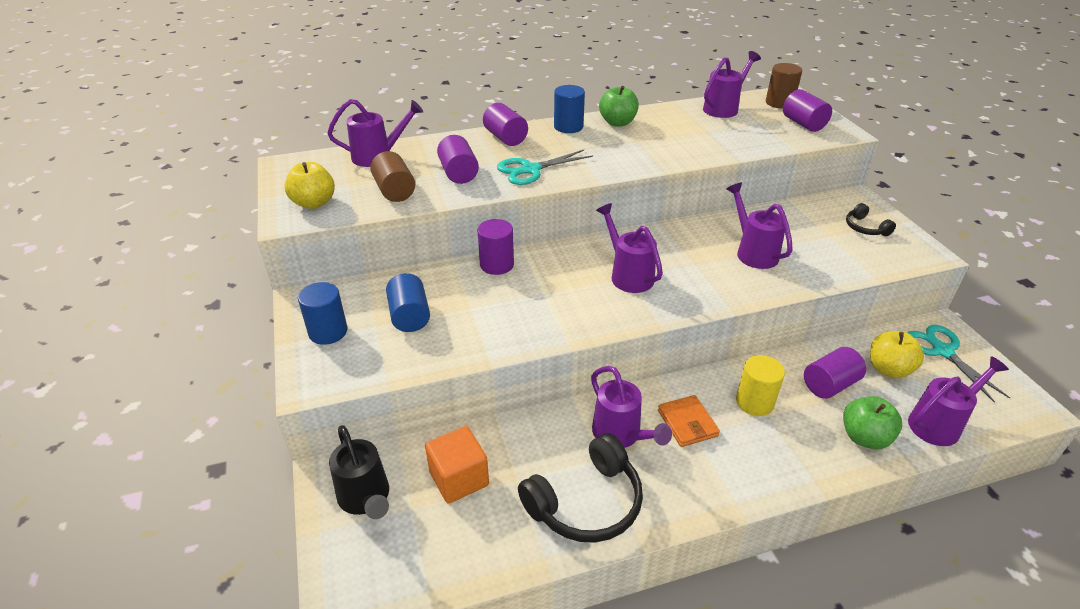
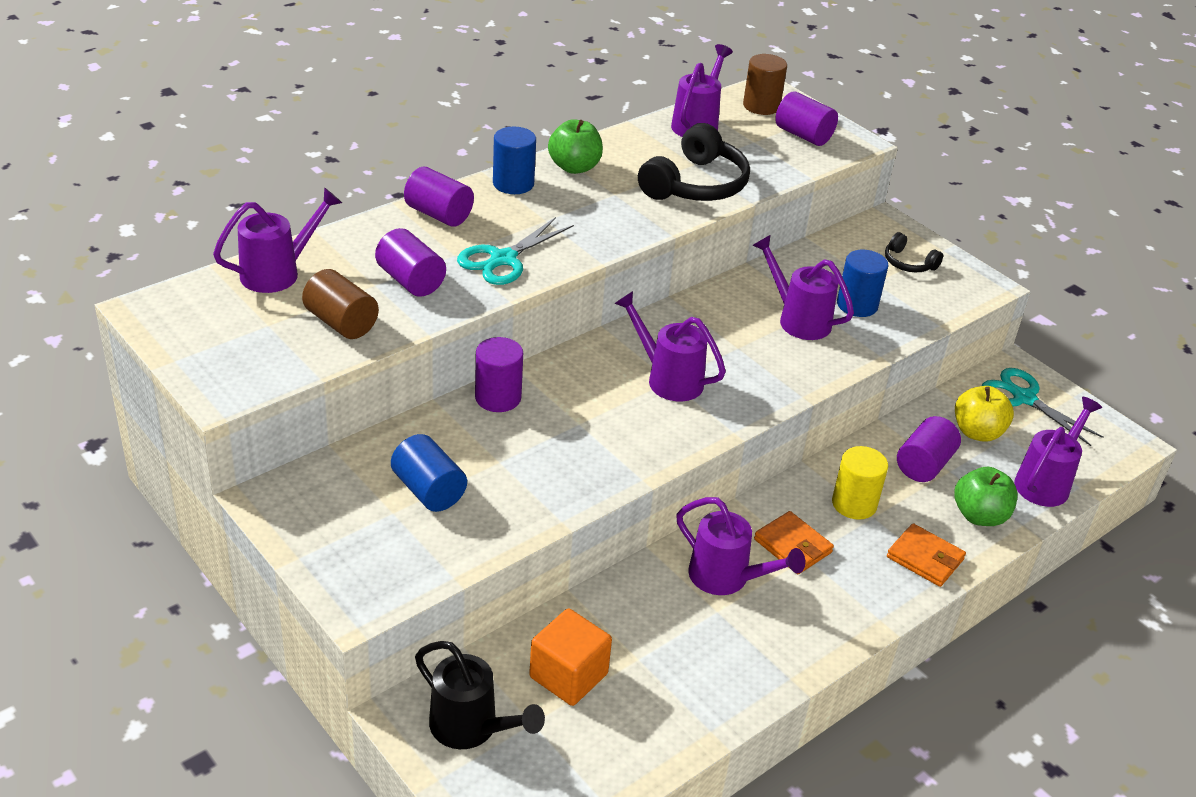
camera: 25 degrees left, 0 degrees up
yellow apple [284,162,335,209] -> none
blue cylinder [298,282,347,345] -> blue cylinder moved to [837,249,888,317]
black headphones [518,433,643,543] -> black headphones moved to [638,123,750,201]
none -> orange wallet [887,523,966,587]

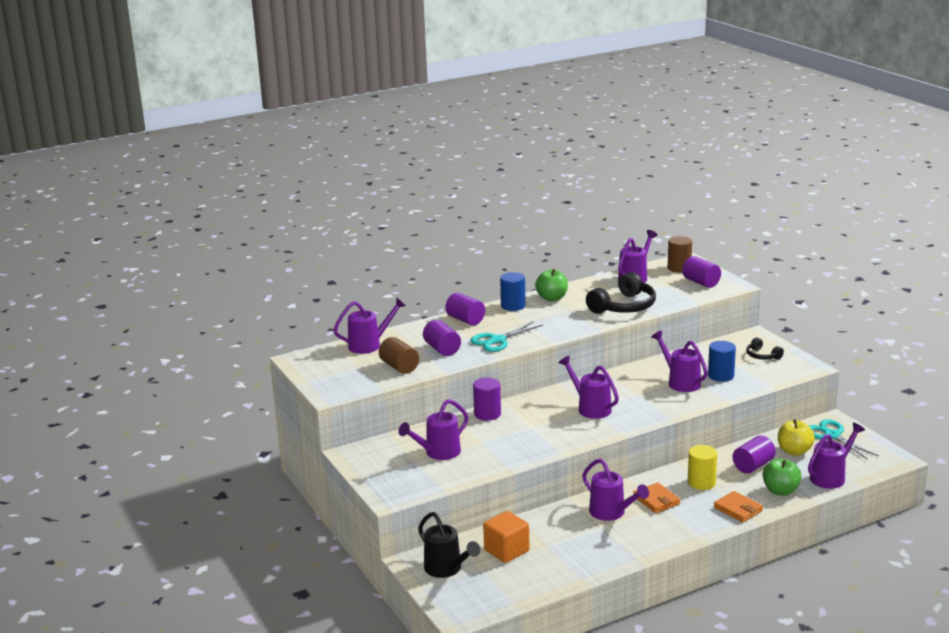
camera: 15 degrees right, 15 degrees down
blue cylinder [391,434,467,512] -> purple watering can [398,399,468,460]

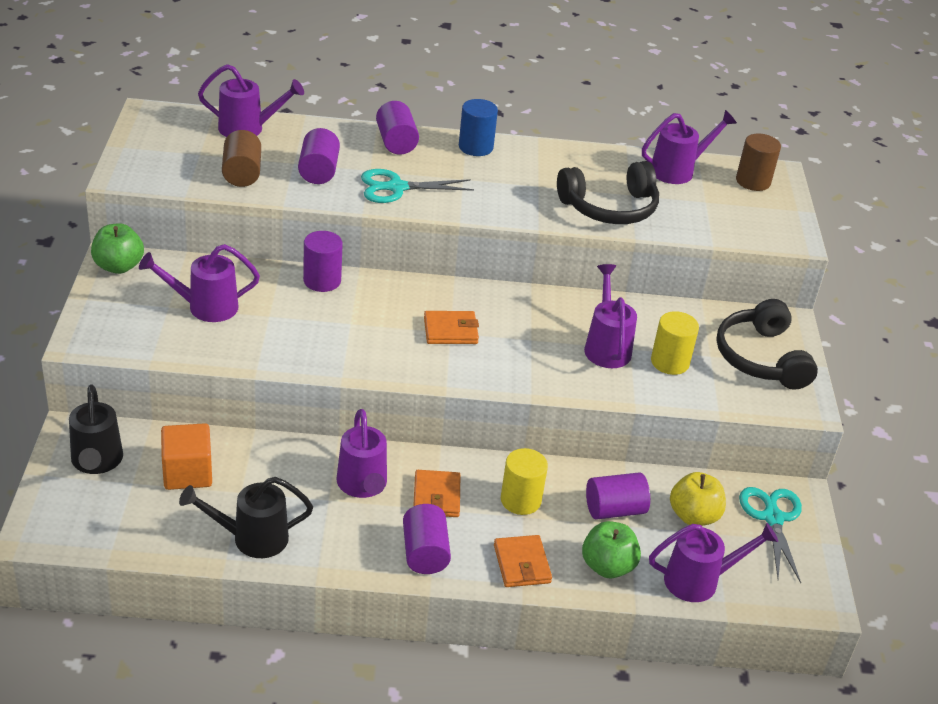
camera: 25 degrees right, 15 degrees up
green apple [535,269,568,301] -> green apple moved to [91,223,144,274]
purple watering can [558,356,619,419] -> orange wallet [424,311,479,344]
purple cylinder [682,256,721,288] -> purple cylinder moved to [403,504,451,574]
blue cylinder [708,341,736,382] -> yellow cylinder [651,311,699,375]
black headphones [746,338,784,360] -> black headphones [716,299,818,390], size x1.96
none -> black watering can [179,477,313,558]

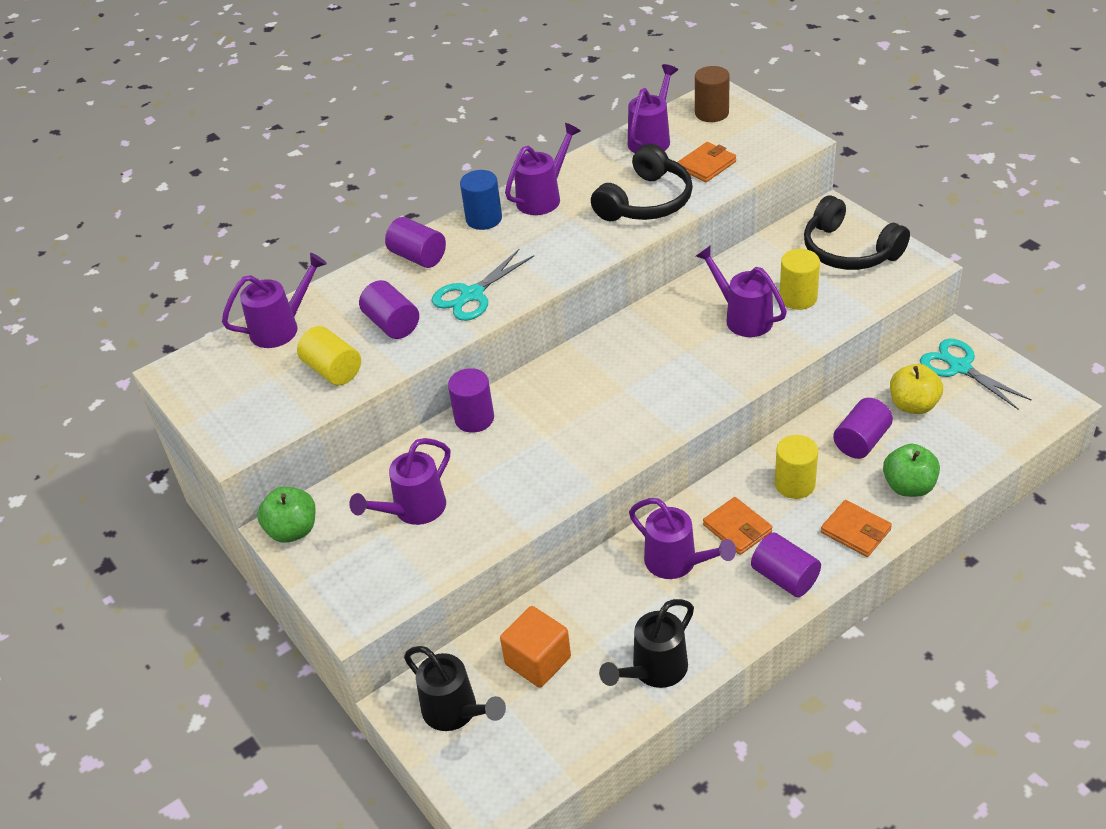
camera: 30 degrees left, 5 degrees up
brown cylinder [222,130,261,187] -> yellow cylinder [297,326,361,386]
orange wallet [424,311,479,344] -> orange wallet moved to [678,142,736,182]
purple watering can [649,523,778,602] -> purple watering can moved to [505,123,581,215]

